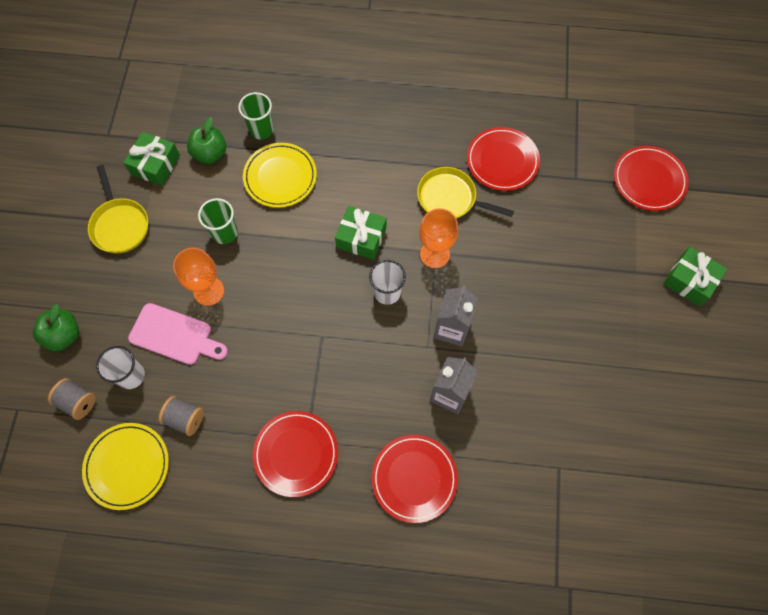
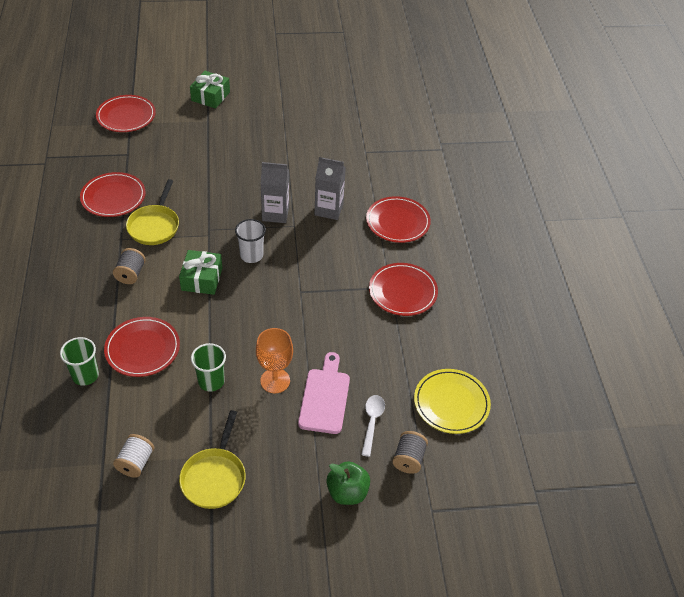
camera: 105 degrees left, 20 degrees down
yellow pan [88,165,148,253] -> yellow pan turned 135 degrees clockwise [179,410,246,509]
white cup [96,346,145,389] -> white spoon [361,395,385,457]
green gift [123,132,180,186] -> white spool [113,434,154,478]
grey spool [159,396,204,436] -> grey spool moved to [113,248,146,284]
green apple [187,117,226,164] -> none
yellow plate [243,143,317,208] -> red plate [104,317,180,377]
orange goblet [419,208,458,268] -> none

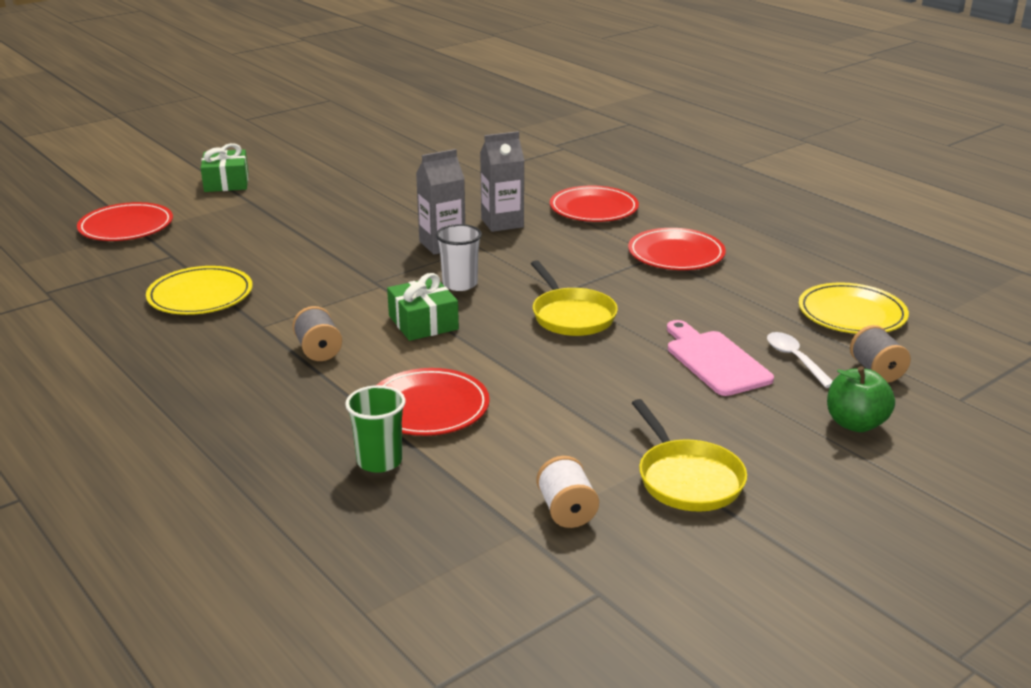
camera: 30 degrees left, 20 degrees down
red plate [80,172,146,217] -> yellow plate [146,266,253,315]
yellow pan [126,179,179,245] -> yellow pan moved to [531,260,618,336]
green cup [191,343,226,392] -> none
orange goblet [256,328,293,393] -> none

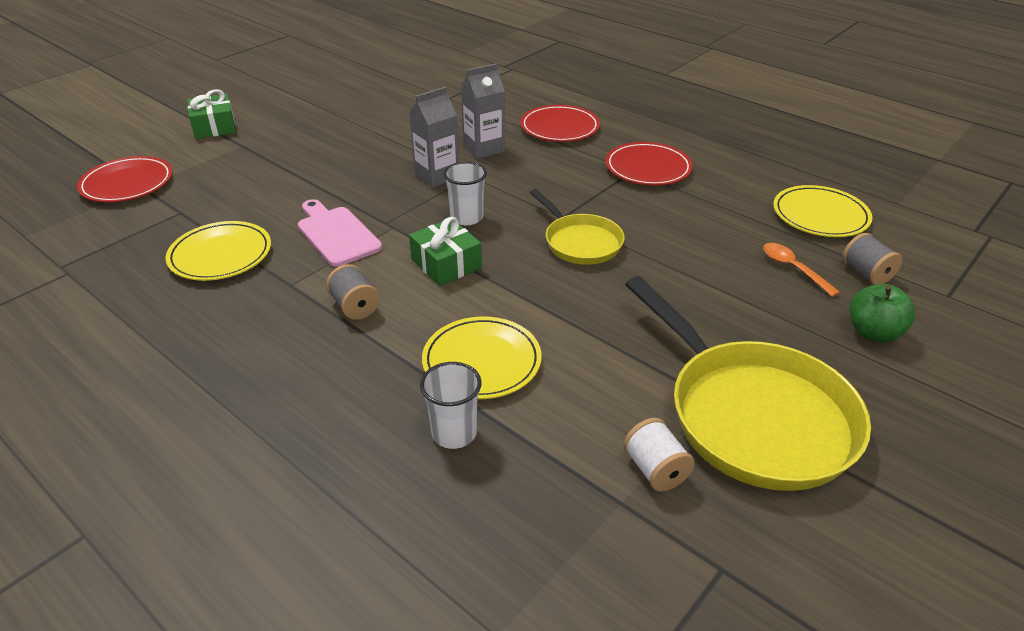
camera: 10 degrees left, 10 degrees up
green cup [345,385,406,473] -> white cup [420,362,482,449]
red plate [377,368,490,436] -> yellow plate [422,316,542,399]
yellow pan [632,399,747,512] -> yellow pan [625,276,871,491], size x1.82
pink cutting board [667,320,774,396] -> pink cutting board moved to [298,199,382,267]
white spoon [767,332,833,388] -> orange spoon [763,243,840,297]

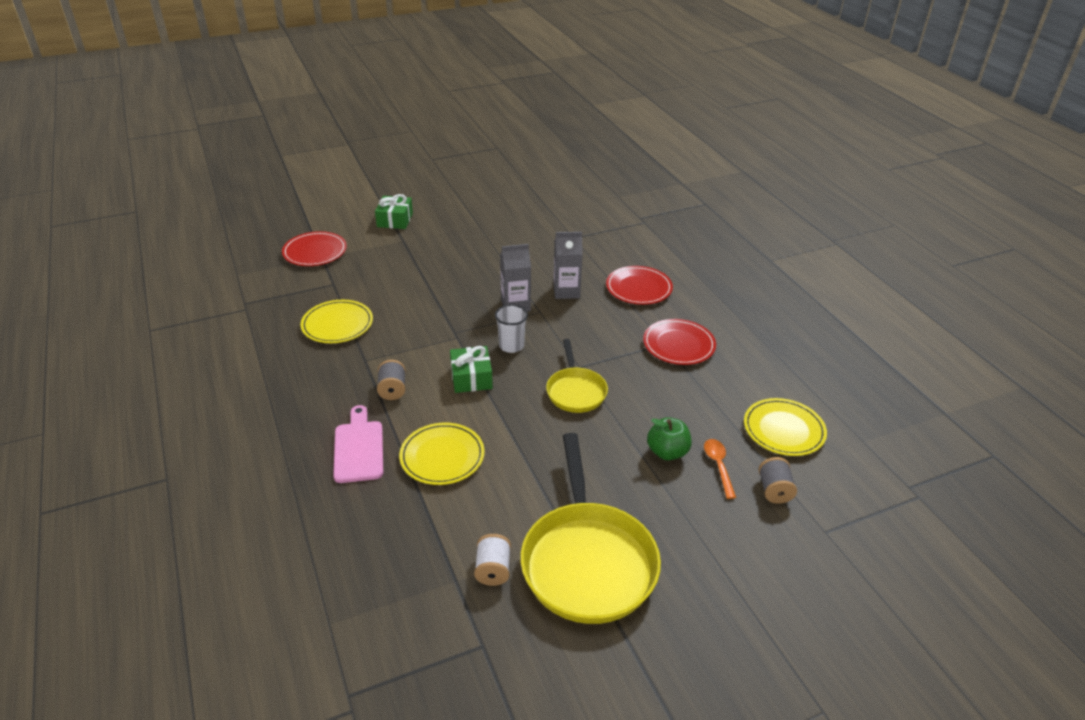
camera: 25 degrees right, 0 degrees up
pink cutting board [298,199,382,267] -> pink cutting board moved to [333,405,383,483]
white cup [420,362,482,449] -> none
green apple [850,284,916,343] -> green apple moved to [647,417,692,460]

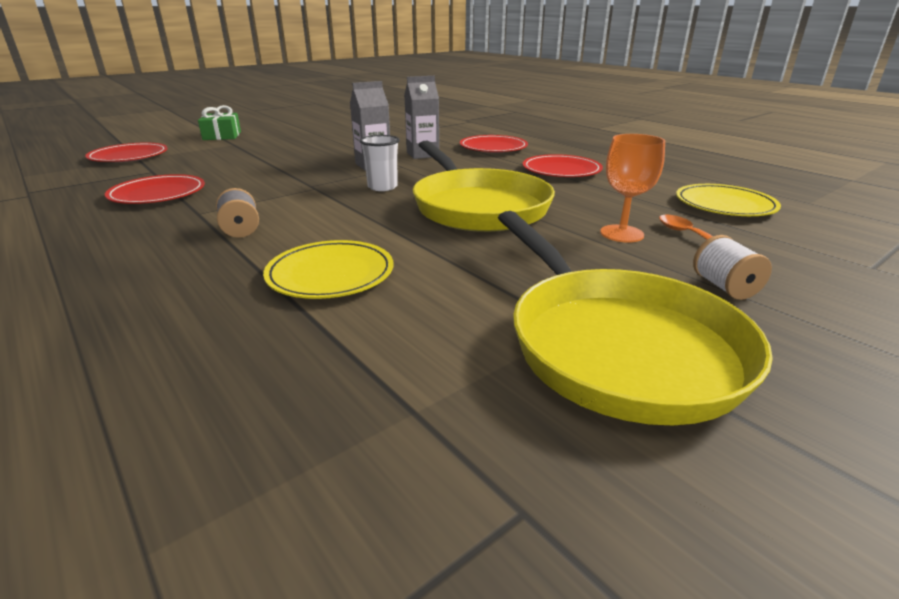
camera: 15 degrees left, 10 degrees down
yellow plate [301,300,373,343] -> red plate [105,174,205,204]
pink cutting board [333,405,383,483] -> none
green gift [450,346,493,393] -> none
white spool [474,534,511,586] -> white spool moved to [693,235,772,300]
yellow pan [546,339,608,413] -> yellow pan [413,140,555,232], size x1.82
green apple [647,417,692,460] -> orange goblet [600,134,665,243]
grey spool [758,457,797,504] -> none

